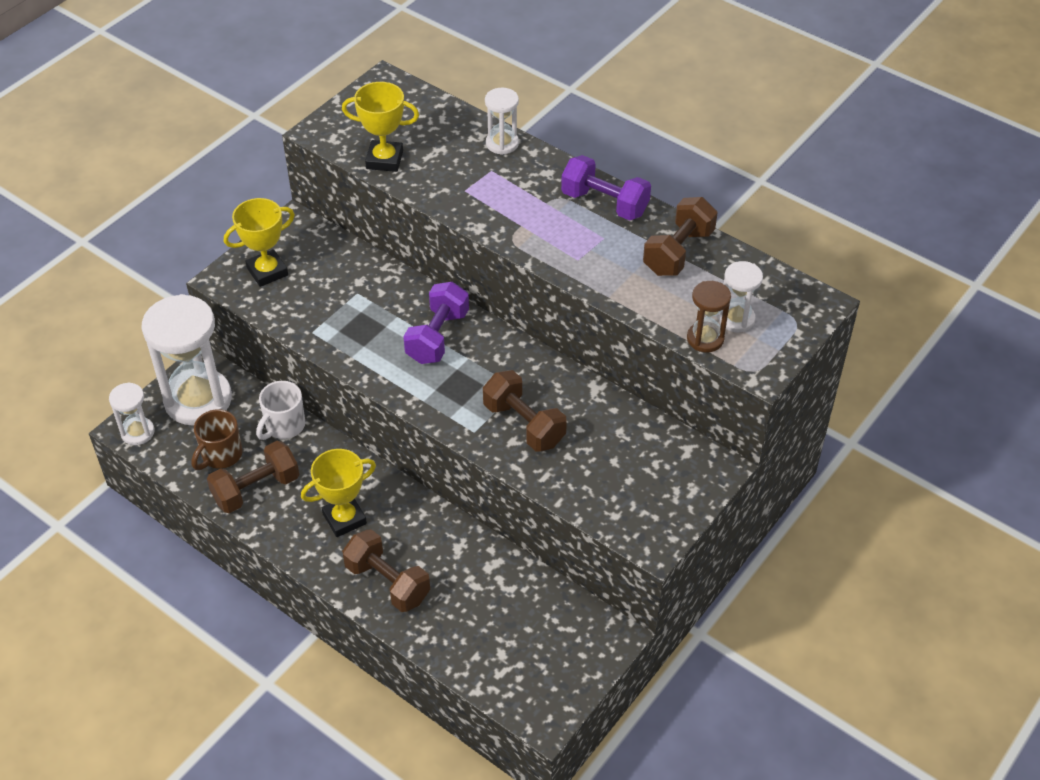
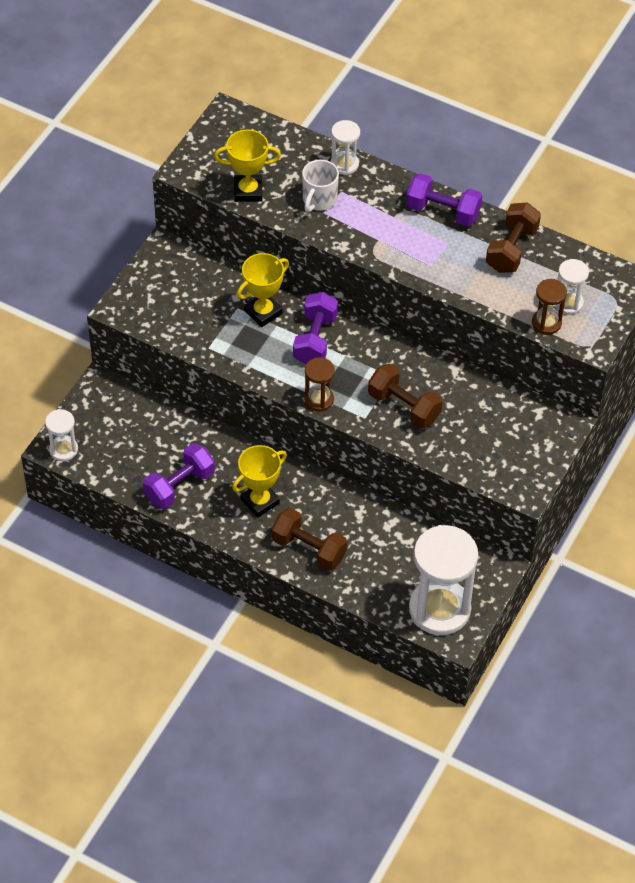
camera: 10 degrees left, 5 degrees up
white hourglass [142,294,232,426] -> white hourglass moved to [409,525,478,635]
brown mug [191,409,242,470] -> none
brown dumbbell [207,441,299,513] -> purple dumbbell [143,443,215,509]
yellow trophy [224,198,295,287] -> yellow trophy moved to [237,253,289,327]
white mug [256,381,305,440] -> white mug moved to [302,160,339,212]
none -> brown hourglass [304,357,335,411]

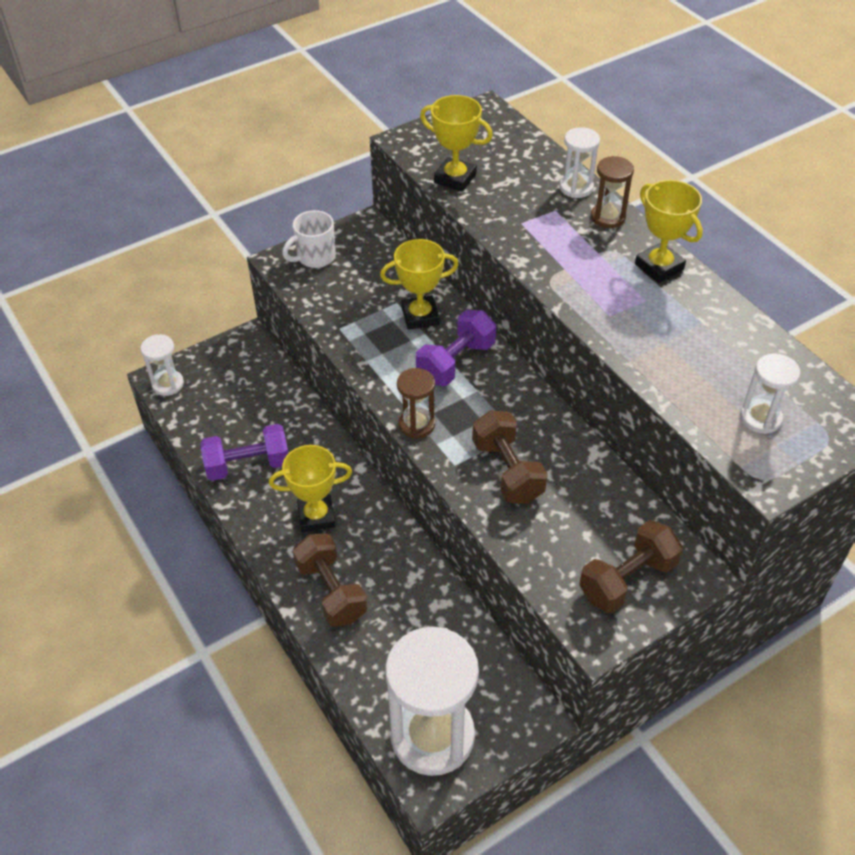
camera: 30 degrees right, 5 degrees down
white mug [302,160,339,212] -> white mug moved to [282,210,336,268]
purple dumbbell [406,173,482,226] -> yellow trophy [635,180,703,283]
brown dumbbell [486,203,541,273] -> brown dumbbell moved to [579,520,683,613]
brown hourglass [532,279,567,335] -> brown hourglass moved to [591,156,634,228]

